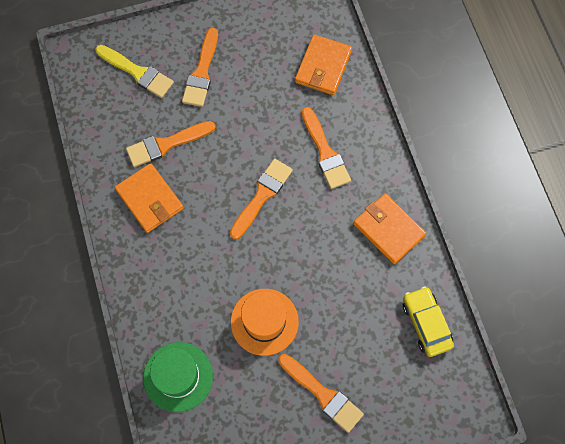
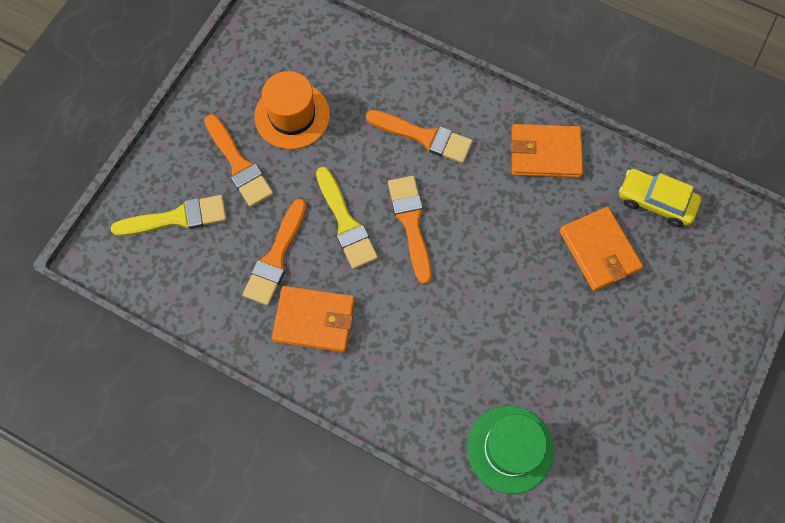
camera: 45 degrees left, 0 degrees up
orange hat [231,289,299,356] -> orange hat moved to [254,71,330,149]
orange brush [278,354,364,433] -> none
orange wallet [295,34,352,95] -> orange wallet moved to [559,207,643,291]
none -> yellow brush [316,167,378,269]

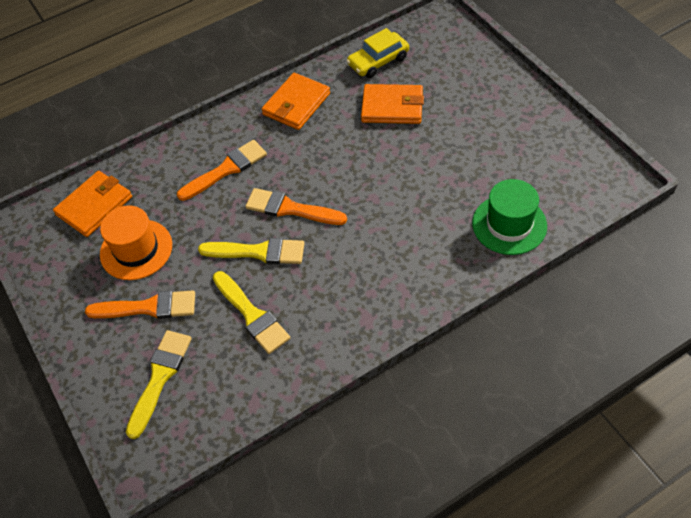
camera: 55 degrees left, 15 degrees down
orange brush [243,199,307,306] -> yellow brush [213,271,290,354]
orange wallet [272,286,355,352] -> orange wallet moved to [53,171,132,237]

